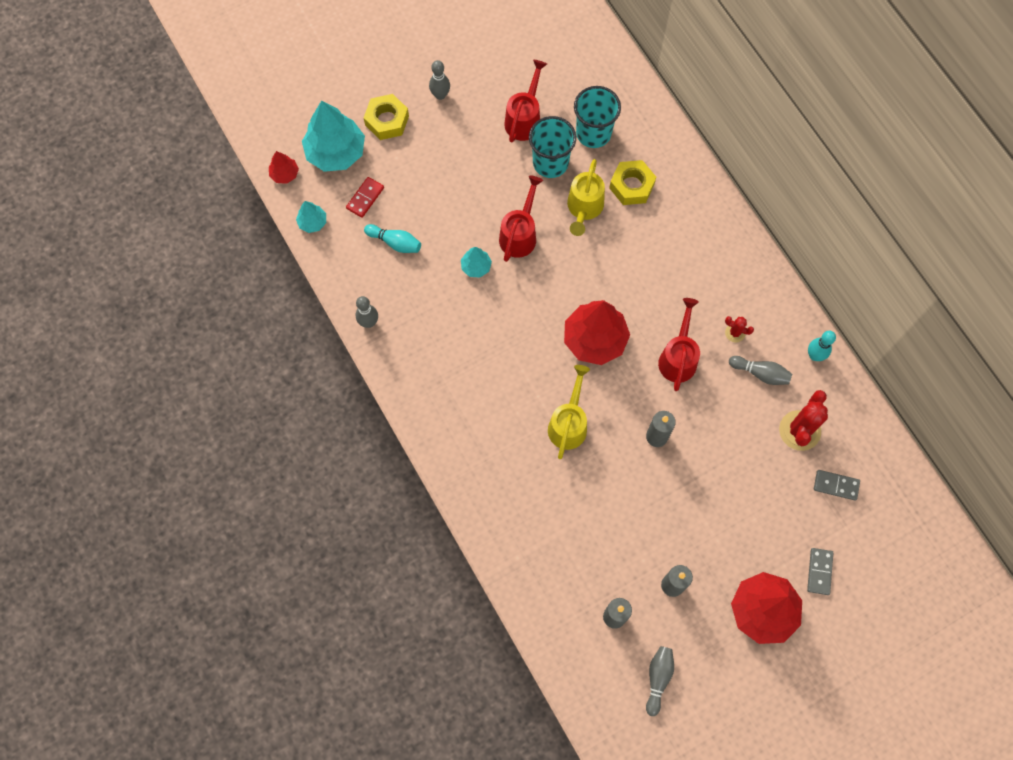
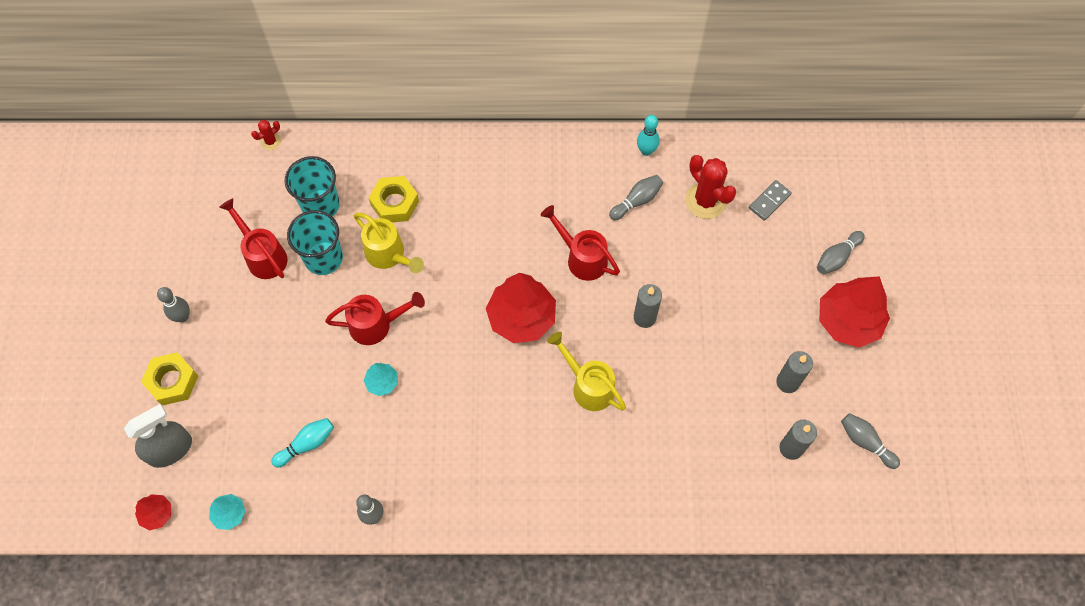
camera: 60 degrees left, 5 degrees down
turquoise tree [302,100,365,172] -> grey spray bottle [124,404,192,468]
red domino [346,177,384,218] -> none
red watering can [499,175,543,262] -> red watering can turned 120 degrees clockwise [325,292,425,345]
red cactus [725,316,754,342] -> red cactus moved to [251,120,281,150]
grey domino [807,548,833,595] -> grey bowling pin [817,231,865,274]

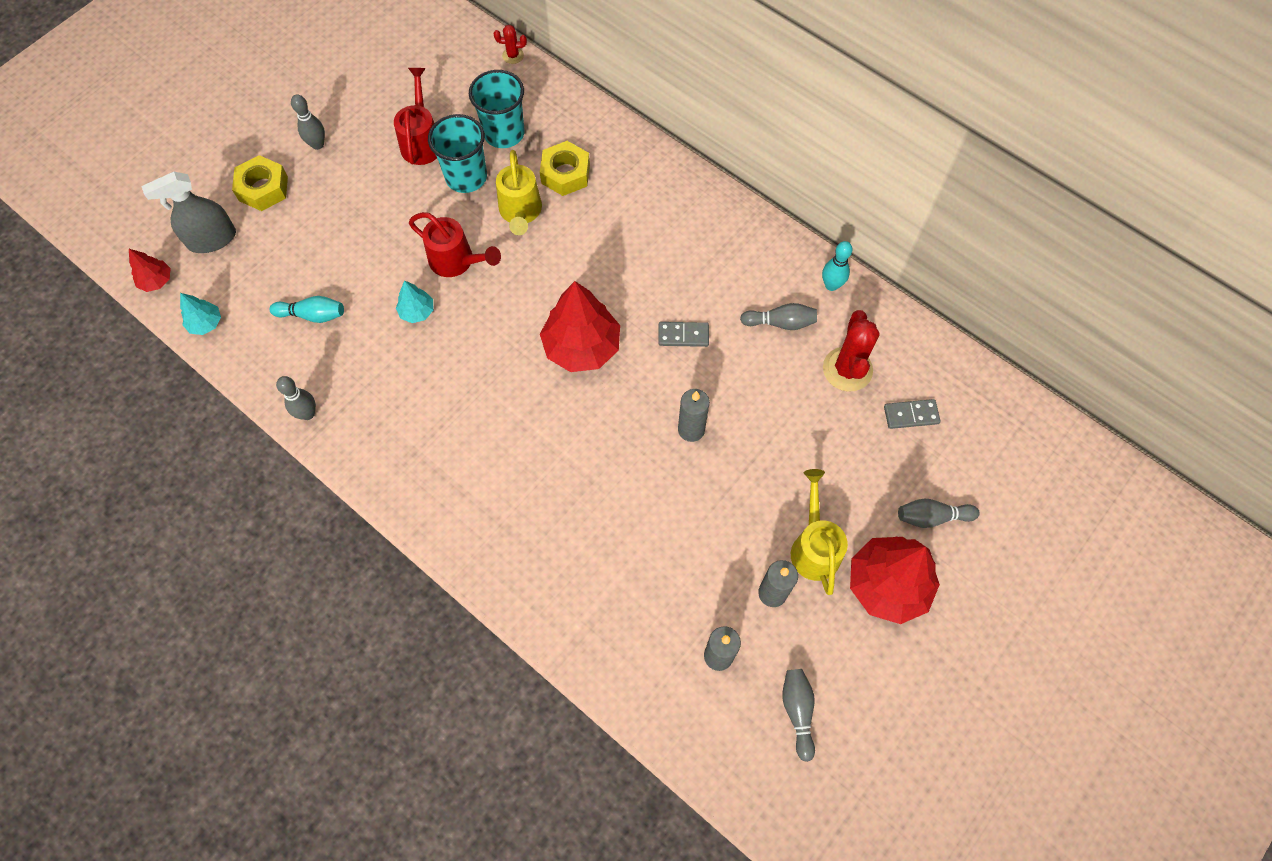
camera: 40 degrees right, 0 degrees up
grey spray bottle [124,404,192,468] -> grey spray bottle turned 150 degrees clockwise [141,172,236,253]
red watering can [541,205,620,281] -> grey domino [658,322,709,347]
yellow watering can [547,332,626,411] -> yellow watering can moved to [791,469,848,595]

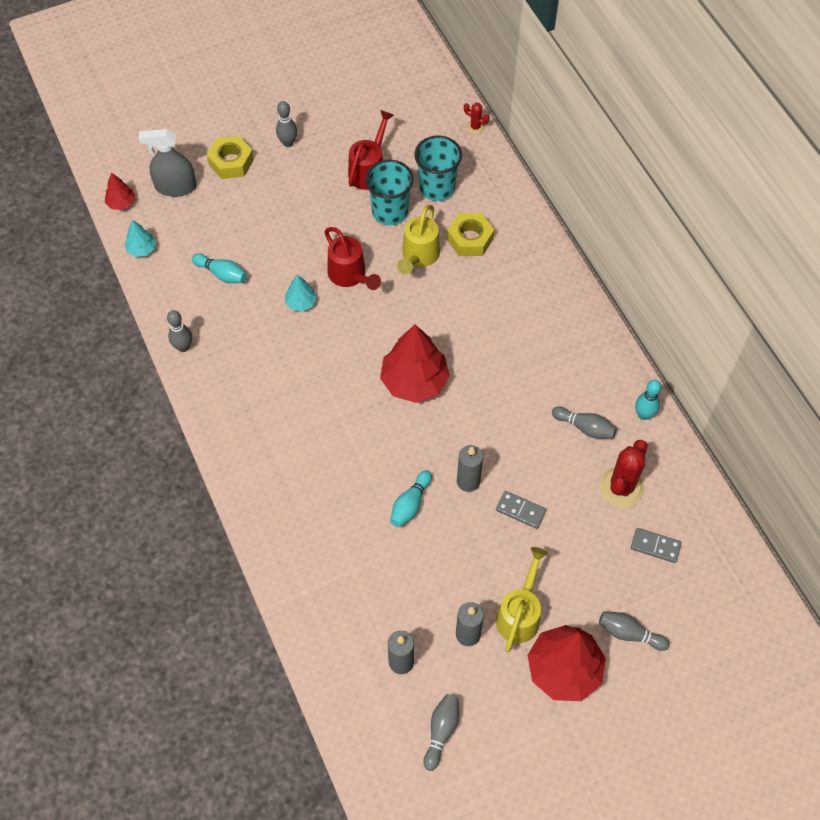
camera: 25 degrees right, 5 degrees down
grey domino [658,322,709,347] -> grey domino moved to [496,491,546,529]
none -> turquoise bowling pin [390,470,432,527]

